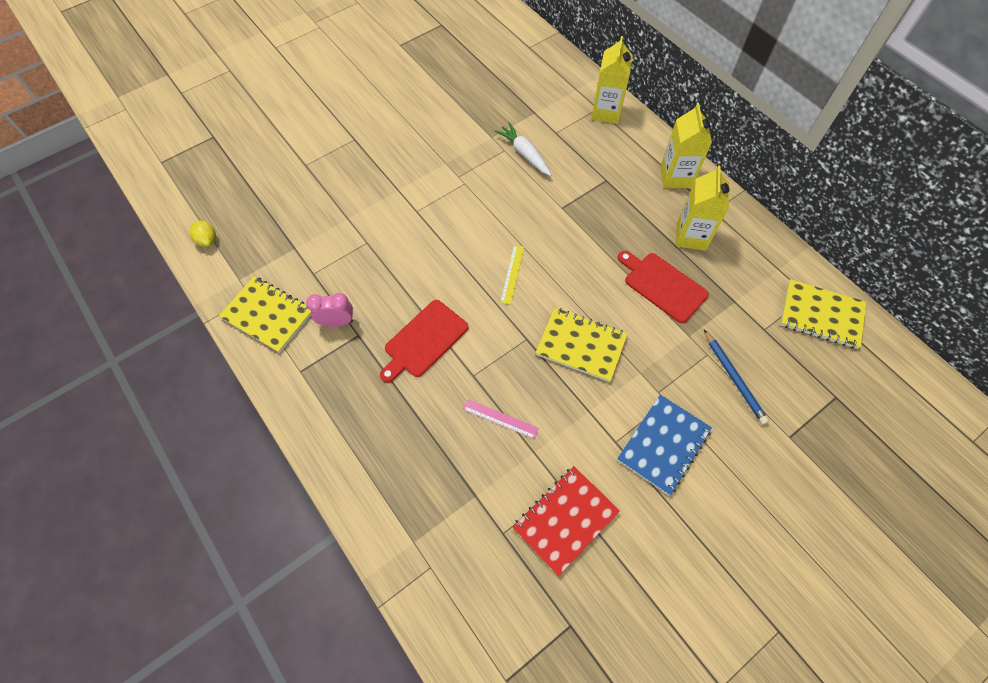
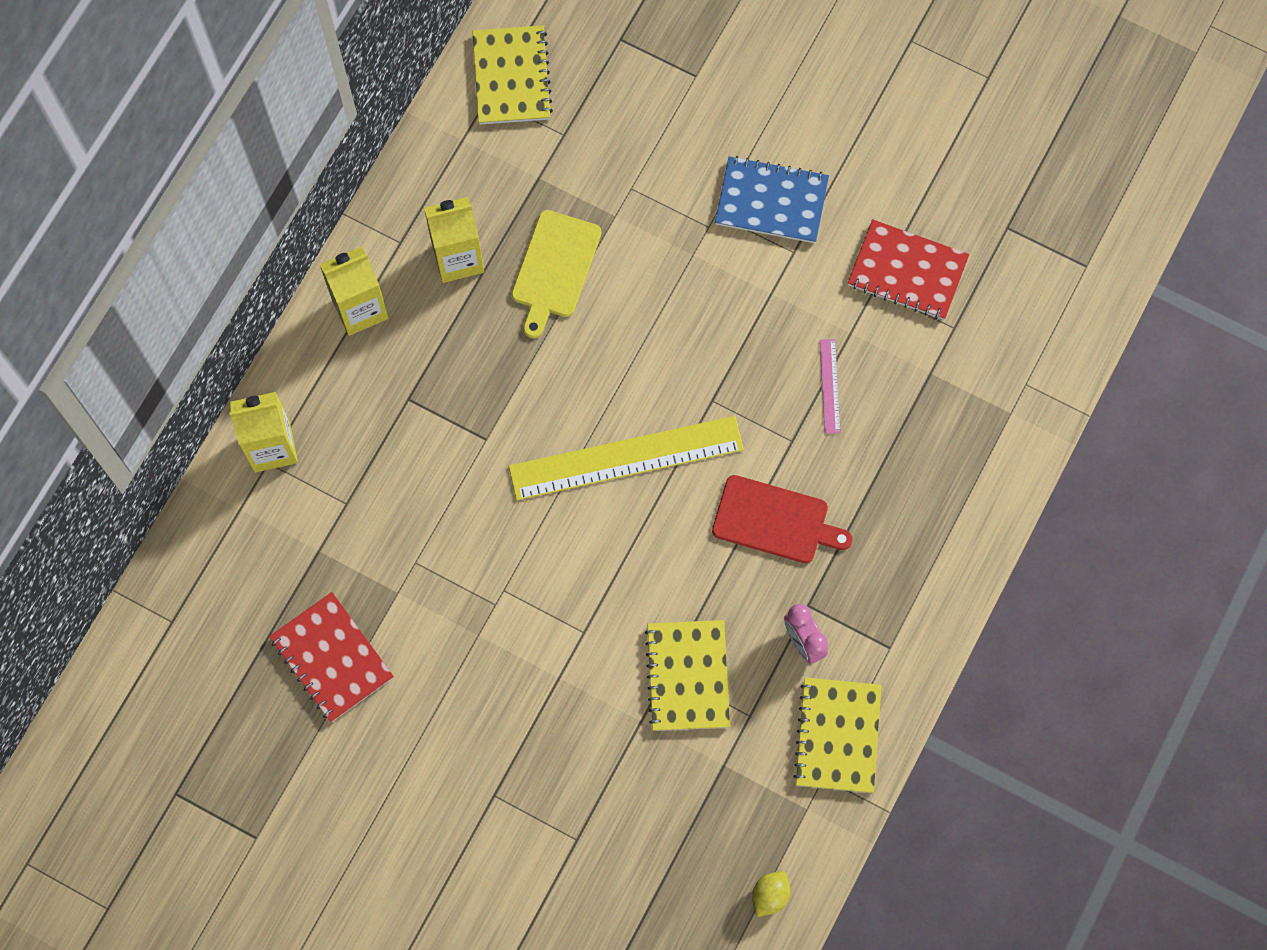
camera: 115 degrees left, 10 degrees up
white carrot [495,122,552,176] -> none
yellow ruler [500,245,524,305] -> yellow ruler [509,416,744,500], size x2.34
yellow notebook [536,308,628,382] -> yellow notebook moved to [645,620,730,731]
red cutting board [618,251,709,323] -> yellow cutting board [512,210,601,339]
blue pencil [704,330,769,424] -> none
none -> red notebook [269,592,394,722]

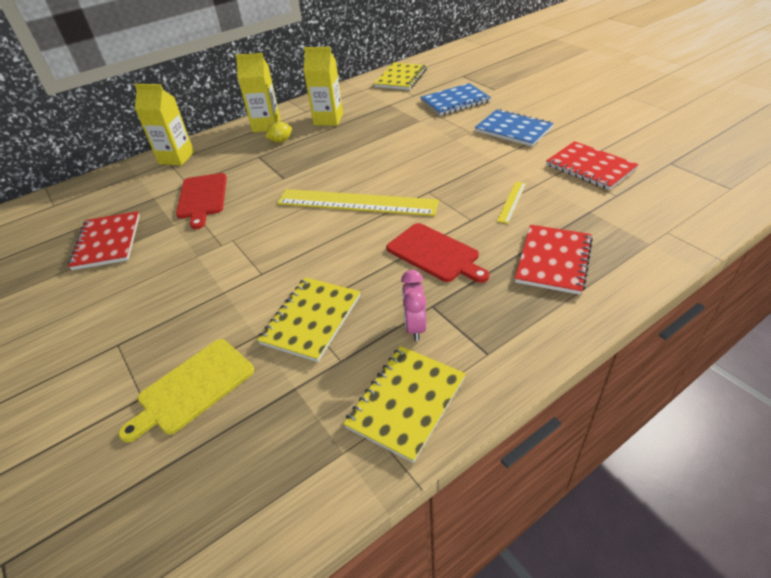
camera: 30 degrees right, 30 degrees down
yellow cutting board [512,210,601,339] -> yellow cutting board moved to [118,339,254,442]
yellow lemon [752,871,790,917] -> yellow lemon moved to [265,121,292,143]
pink ruler [820,339,841,434] -> yellow ruler [497,182,526,224]
none -> red cutting board [176,173,227,229]
none -> blue notebook [420,83,491,116]
none -> red notebook [515,225,593,295]

